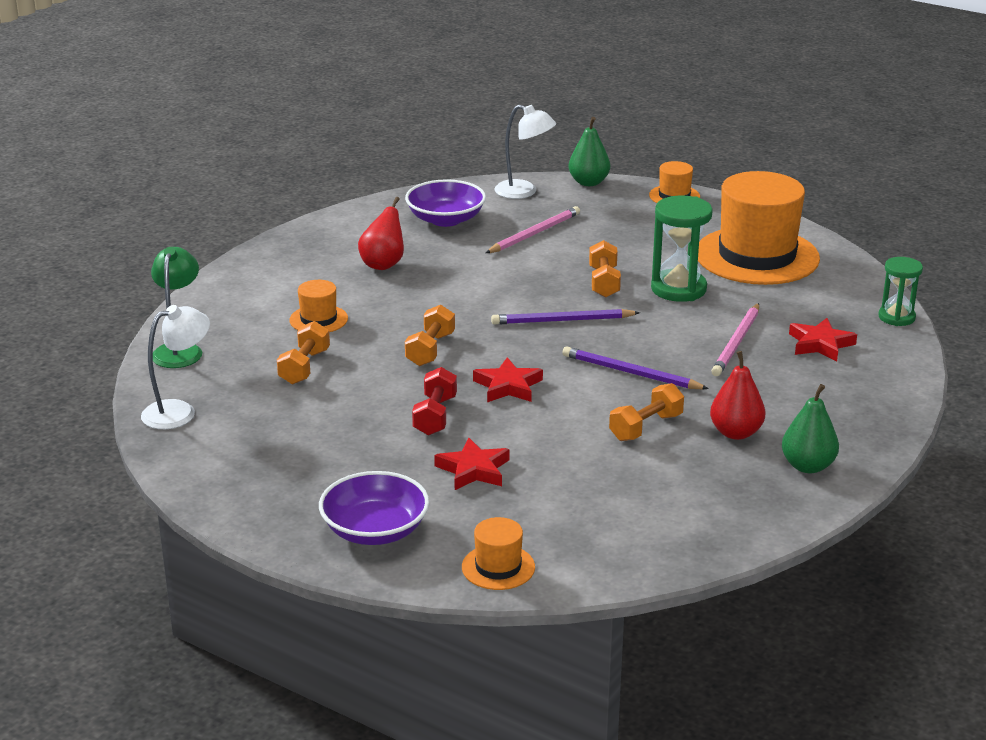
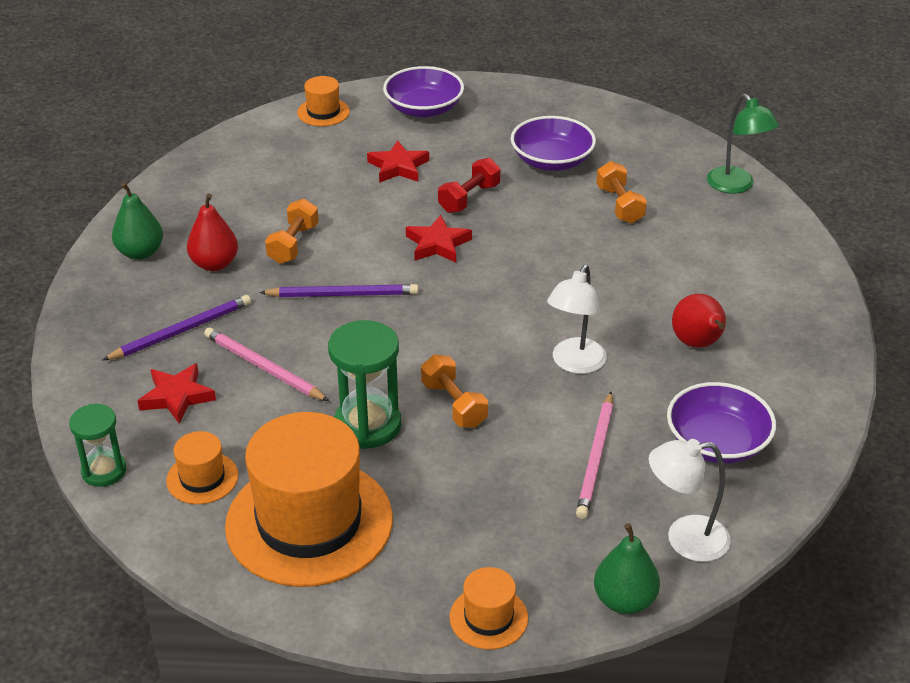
camera: 150 degrees right, 10 degrees up
white lamp [141,305,210,429] -> white lamp moved to [547,265,607,374]
orange hat [289,280,348,332] -> orange hat moved to [166,431,238,504]
orange dumbbell [405,305,455,366] -> none
red dumbbell [412,367,457,436] -> red dumbbell turned 60 degrees clockwise [438,158,500,213]
purple pencil [491,309,640,324] -> purple pencil moved to [103,295,251,360]
pink pencil [711,303,759,376] -> pink pencil turned 45 degrees counterclockwise [204,327,329,401]
none -> purple bowl [511,116,596,171]

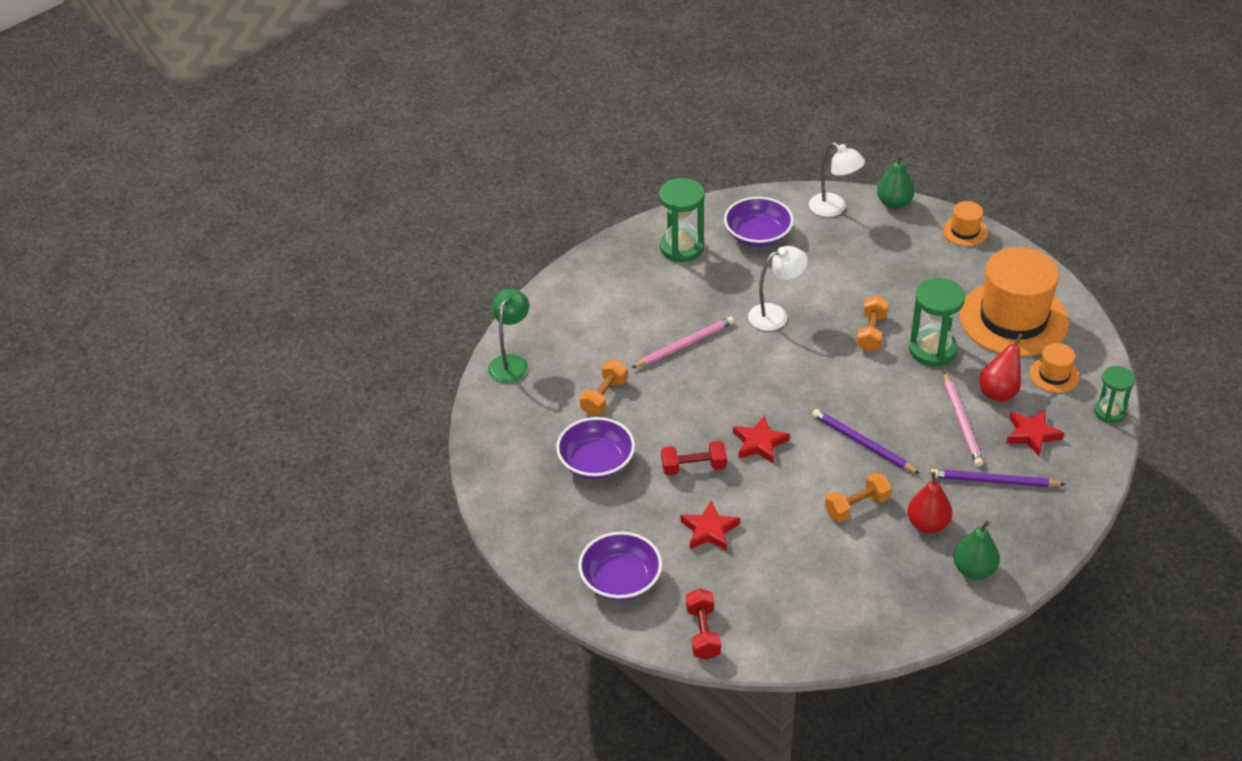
camera: 135 degrees left, 5 degrees up
orange hat [297,76,350,126] -> red dumbbell [686,588,721,660]
pink pencil [576,392,613,519] -> pink pencil moved to [632,316,734,368]
red pear [672,294,726,348] -> red pear moved to [979,334,1023,402]
none -> green hourglass [659,178,705,262]

